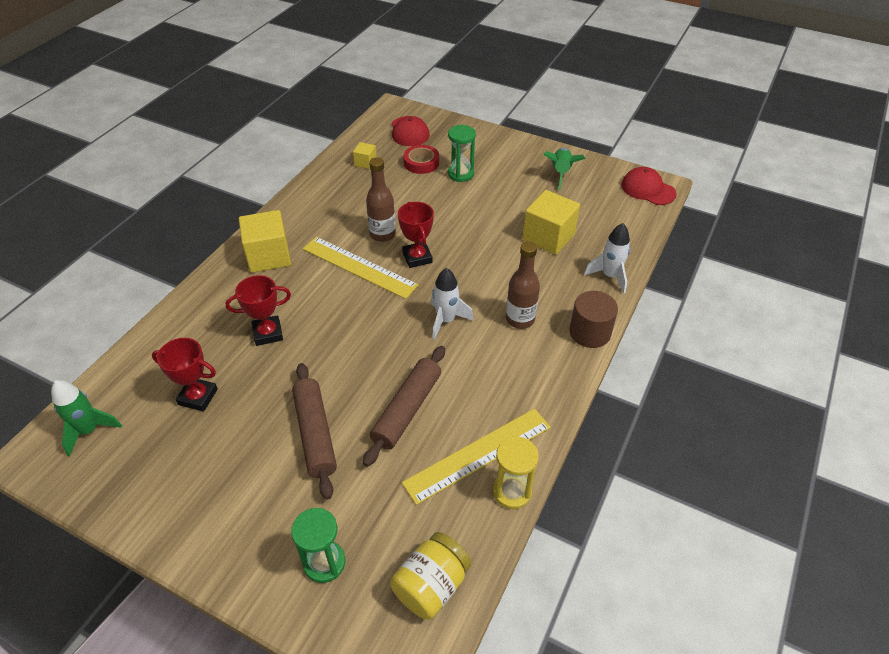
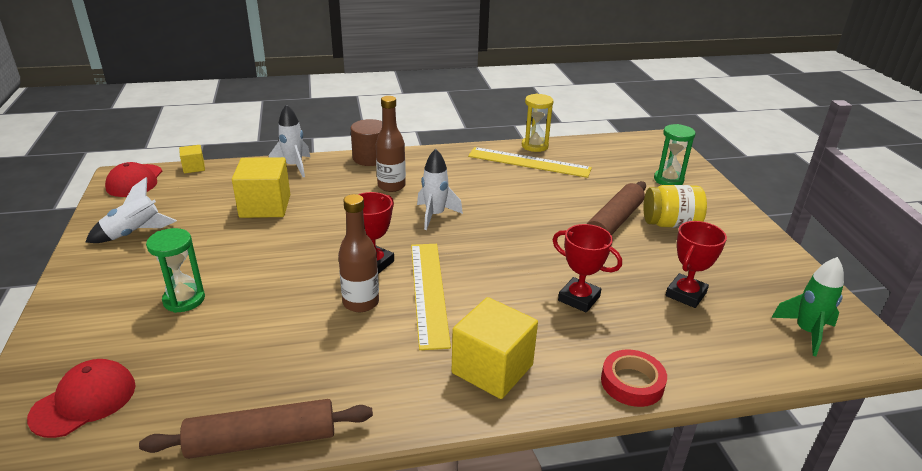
camera: 130 degrees left, 15 degrees down
red trophy [152,338,218,411] -> red trophy turned 60 degrees clockwise [666,221,727,308]
yellow cube [353,142,377,169] -> yellow cube moved to [179,145,205,173]
brown rolling pin [363,346,445,467] -> brown rolling pin moved to [139,399,373,459]
yellow jar [390,532,471,620] -> yellow jar moved to [644,185,707,228]
red tape [403,145,439,174] -> red tape moved to [601,349,667,407]
green rocket [543,148,585,190] -> white rocket [86,177,177,243]

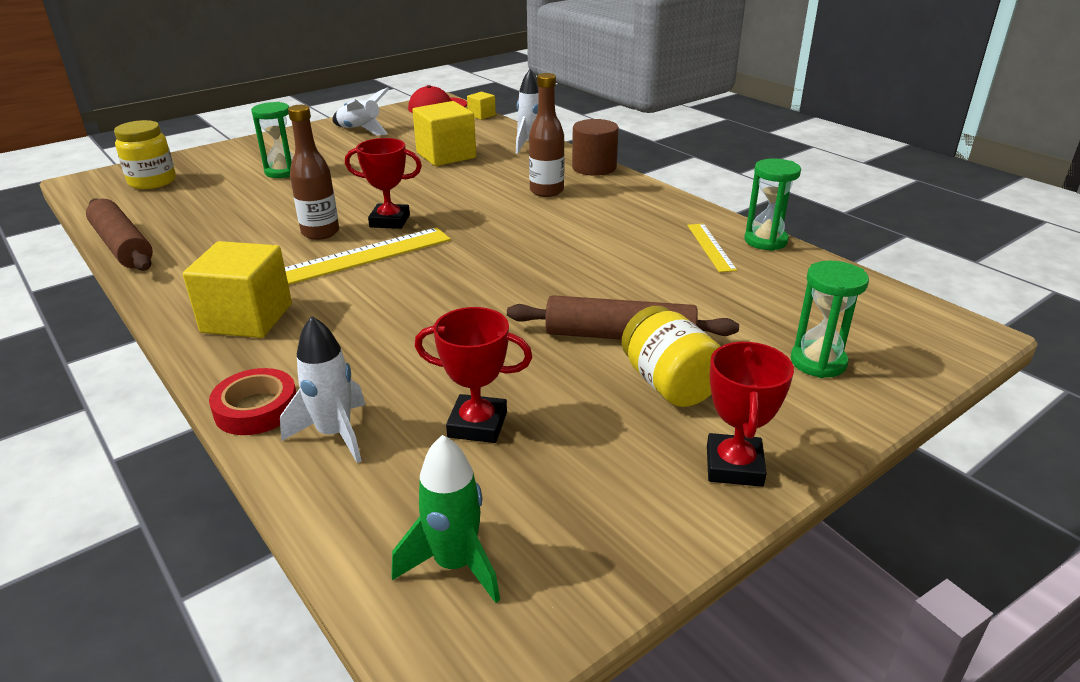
camera: 65 degrees right, 0 degrees up
red cap [27,359,136,438] -> yellow jar [114,120,176,189]
white rocket [417,149,463,230] -> white rocket moved to [280,316,365,463]
yellow ruler [468,147,592,178] -> yellow ruler [687,224,737,272], size x0.56
yellow hourglass [522,93,554,152] -> green hourglass [744,158,801,251]
red trophy [553,224,622,313] -> red trophy moved to [707,342,794,487]

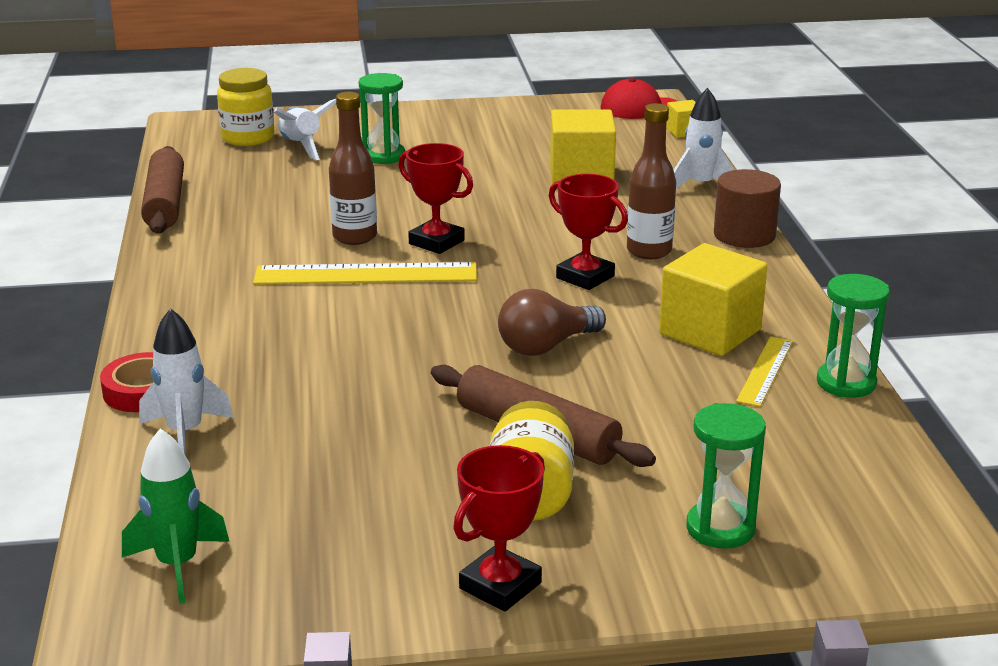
camera: 30 degrees right, 5 degrees down
yellow cube [183,241,292,338] -> yellow cube moved to [659,243,767,356]
white rocket [332,87,389,135] -> white rocket moved to [274,99,336,160]
red trophy [415,307,532,443] -> red trophy moved to [549,174,628,290]
none -> brown light bulb [498,289,606,356]

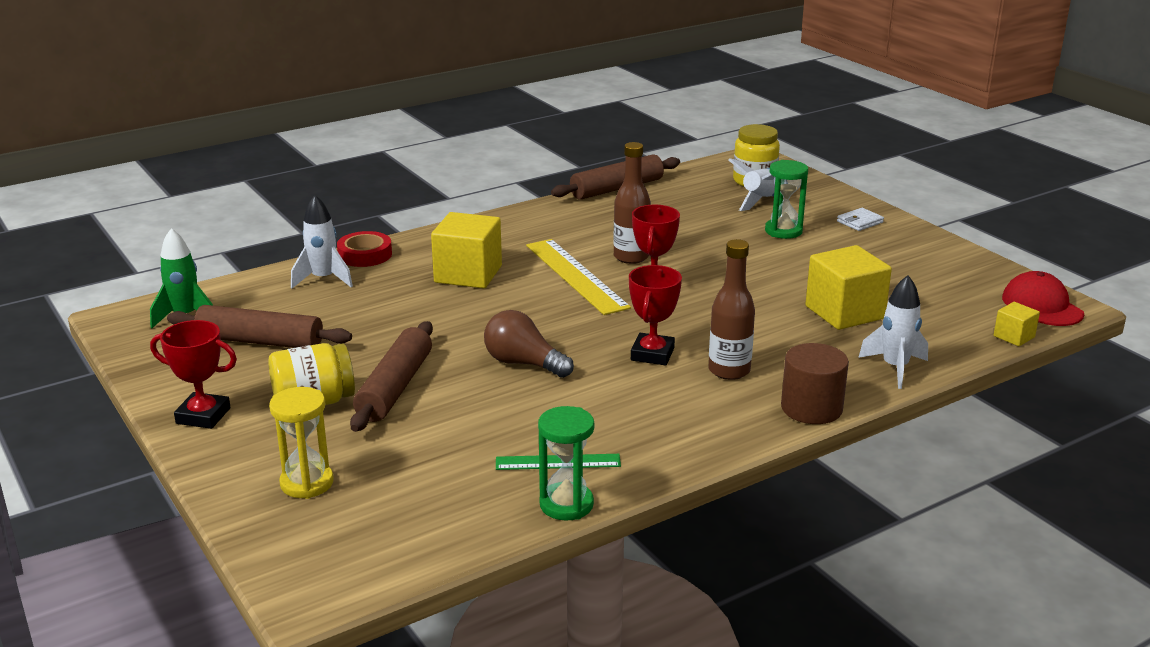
camera: 65 degrees right, 0 degrees up
yellow cube [659,243,767,356] -> yellow cube moved to [431,212,502,288]
green hourglass [686,403,766,549] -> yellow hourglass [269,387,334,499]
yellow ruler [736,336,793,407] -> green ruler [496,454,621,470]
none -> brown rolling pin [167,305,352,348]
none -> white wallet [837,208,884,231]

